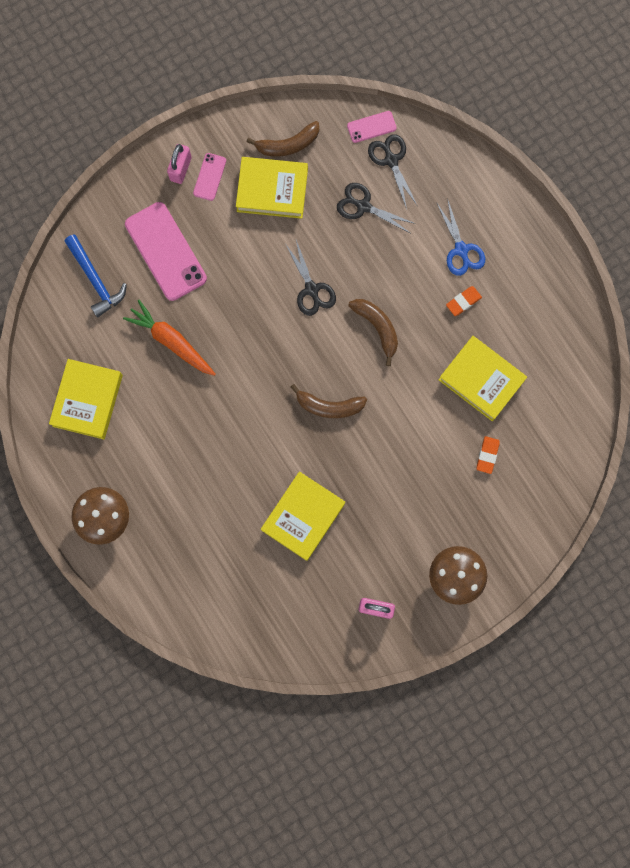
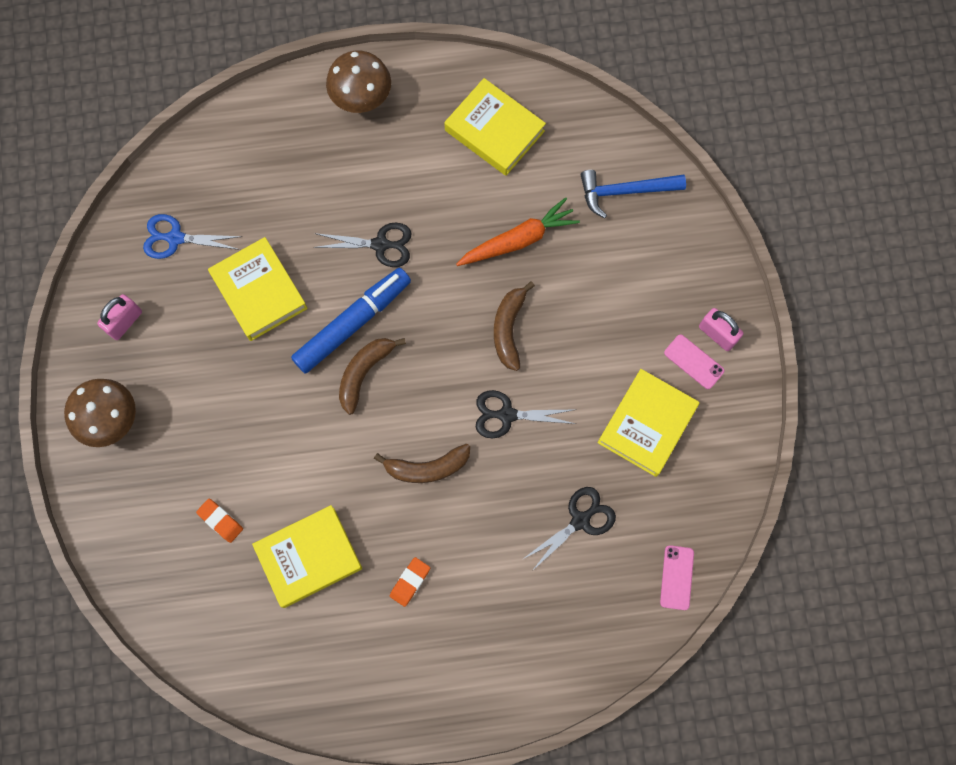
camera: 115 degrees right, 5 degrees down
pink phone [125,202,207,301] -> none
brown banana [247,121,319,157] -> brown banana moved to [494,281,535,371]
black scissors [368,134,417,209] -> black scissors moved to [313,223,412,267]
blue scissors [436,198,485,276] -> blue scissors moved to [143,214,242,259]
orange eraser [446,286,482,316] -> orange eraser turned 45 degrees clockwise [390,557,430,607]
none -> blue marker [291,268,411,374]

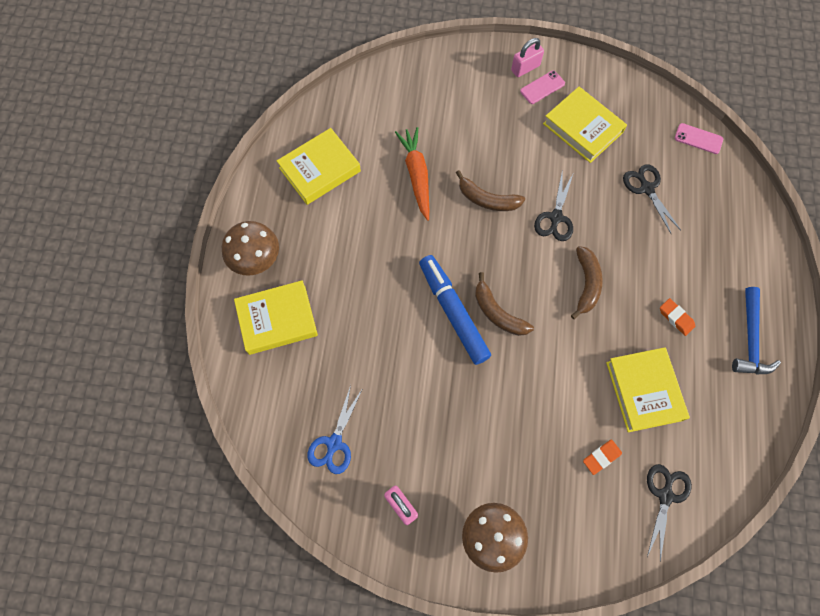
camera: 75 degrees left, 5 degrees down
yellow book [208,237,308,341] -> yellow book moved to [234,280,318,355]
black scissors [313,223,412,267] -> black scissors moved to [647,464,692,562]
blue hammer [581,170,686,218] -> blue hammer moved to [732,287,781,374]

